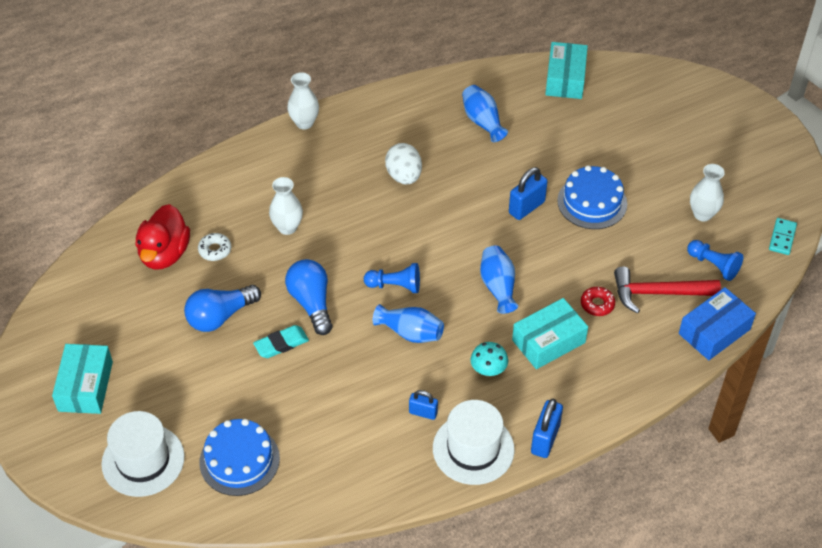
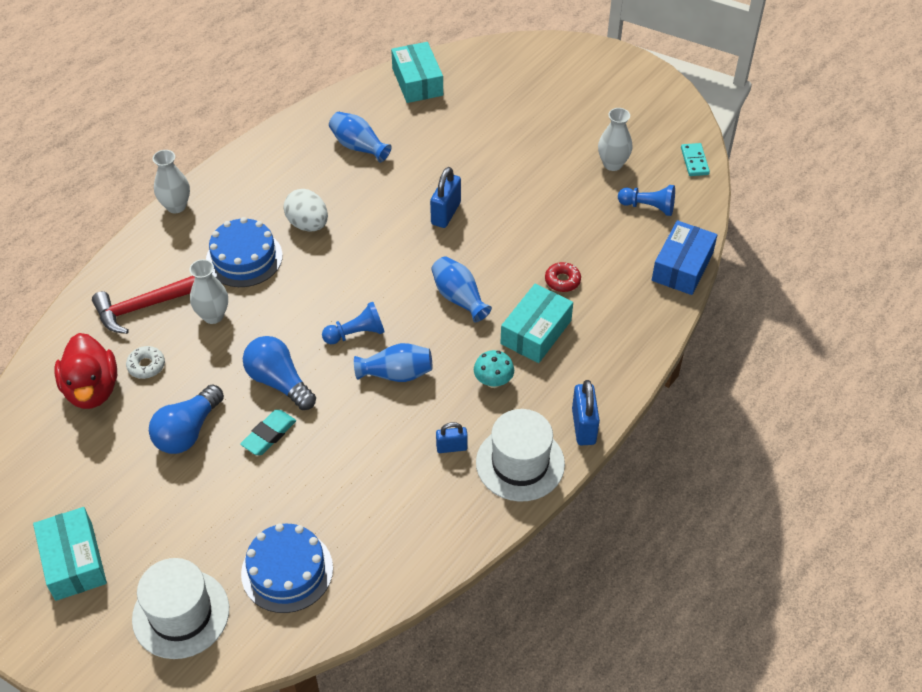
camera: 25 degrees left, 0 degrees up
blue cake [557,165,627,229] -> blue cake moved to [206,217,283,287]
red hammer [614,267,721,313] -> red hammer moved to [92,276,195,334]

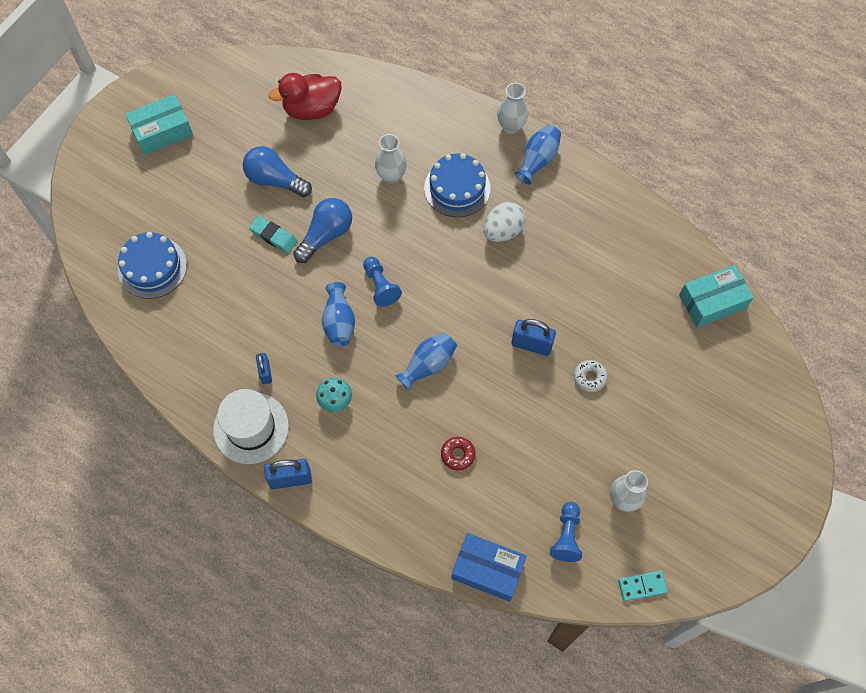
camera: 85 degrees right, 15 degrees up
red hammer [92,276,195,334] -> none
white donut [126,346,165,379] -> white donut moved to [574,360,608,392]
white hat [132,558,229,659] -> none
blue vase [329,112,392,163] -> blue vase moved to [515,125,561,184]
turquoise box [500,284,573,363] -> none

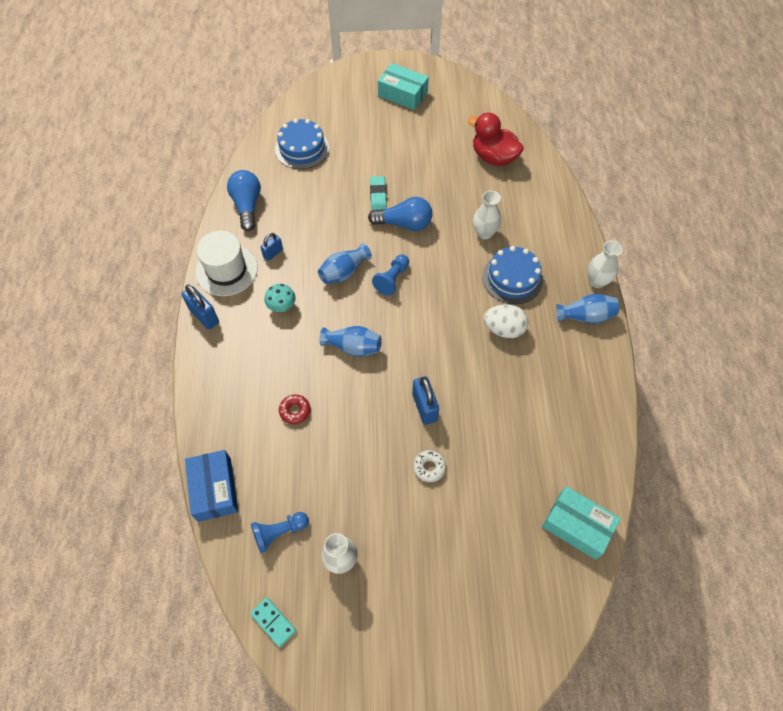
camera: 55 degrees right, 5 degrees down
blue light bulb [243,146,312,197] -> blue light bulb moved to [227,170,261,231]

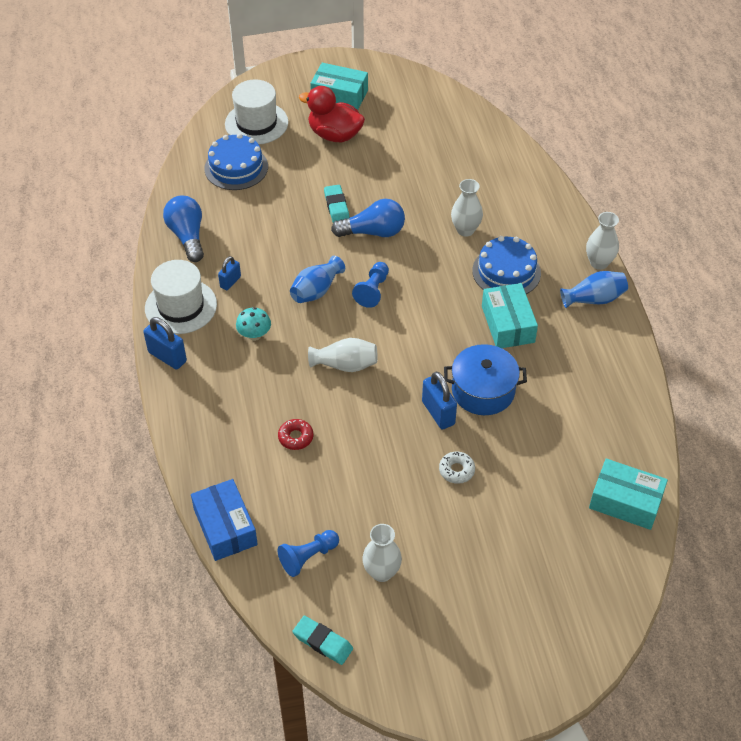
camera: 10 degrees left, 10 degrees down
turquoise domino [250,597,296,647] -> turquoise eraser [292,616,353,665]
blue vase [319,326,382,357] -> white vase [308,338,377,372]
red duck [468,113,524,166] -> red duck moved to [299,86,365,142]
white egg [484,305,529,338] -> turquoise box [482,283,538,348]
none -> white hat [225,80,288,144]
none -> blue pot [444,344,527,415]

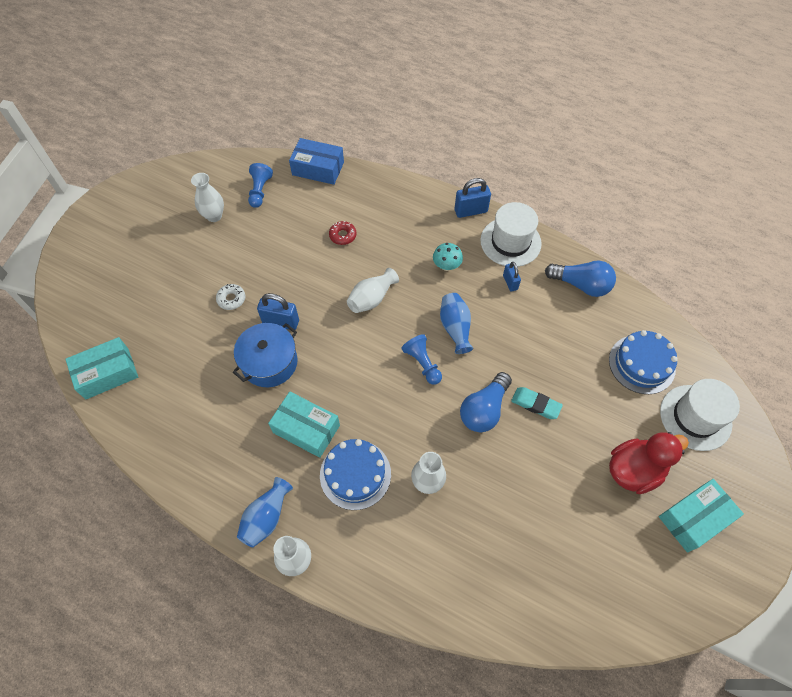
camera: 130 degrees right, 10 degrees up
turquoise eraser [292,616,353,665] -> none

